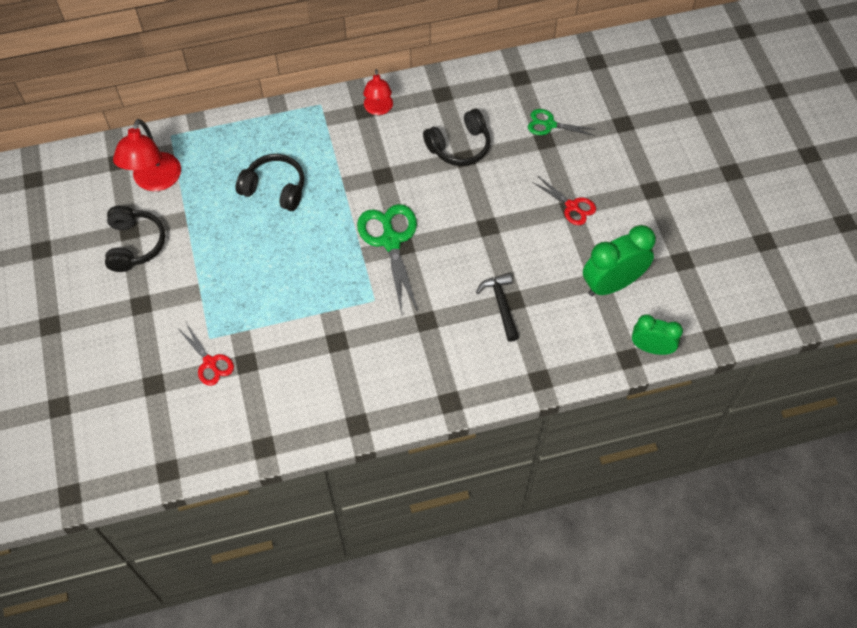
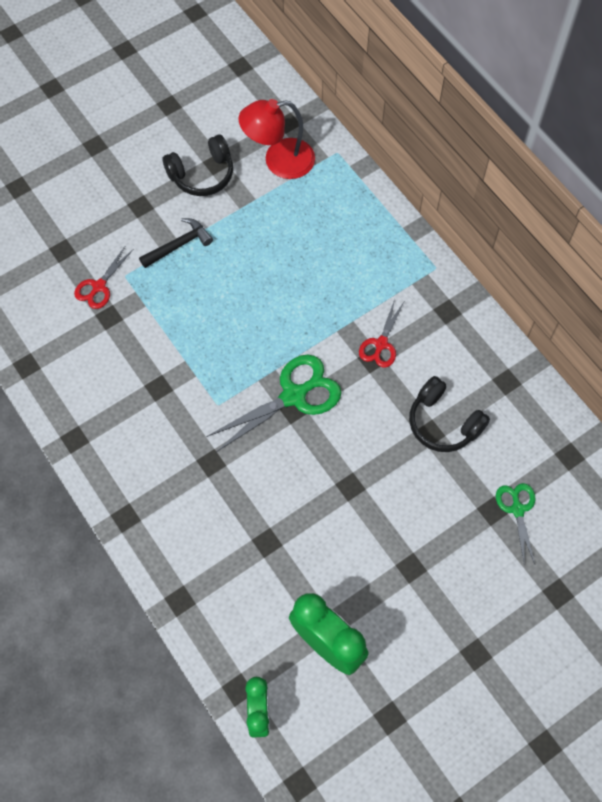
camera: 70 degrees right, 5 degrees up
black headphones [236,154,304,211] -> none
red lamp [363,69,393,115] -> none
black hammer [476,273,519,342] -> black hammer moved to [139,218,213,268]
red scissors [532,176,596,225] -> red scissors moved to [359,299,404,367]

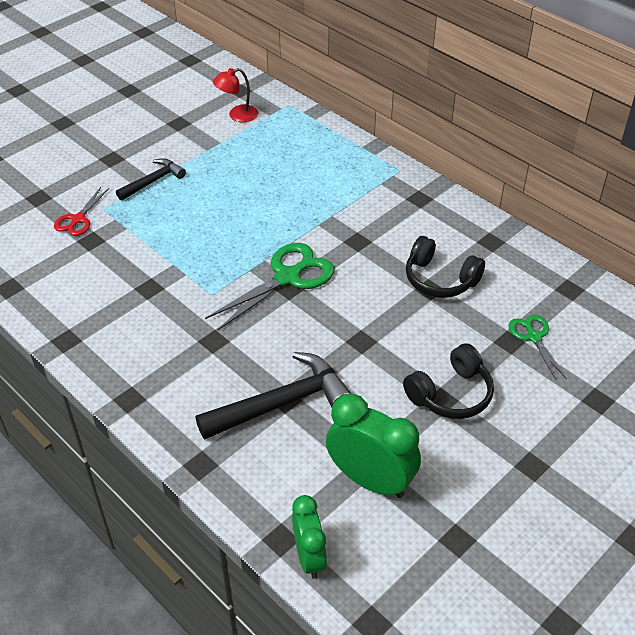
camera: 10 degrees left, 20 degrees down
black headphones [162,135,233,196] -> black headphones moved to [403,343,494,419]
red lamp [238,99,315,179] -> red lamp [213,68,258,122], size x0.64
red scissors [359,299,404,367] -> none
none -> black hammer [196,352,351,440]

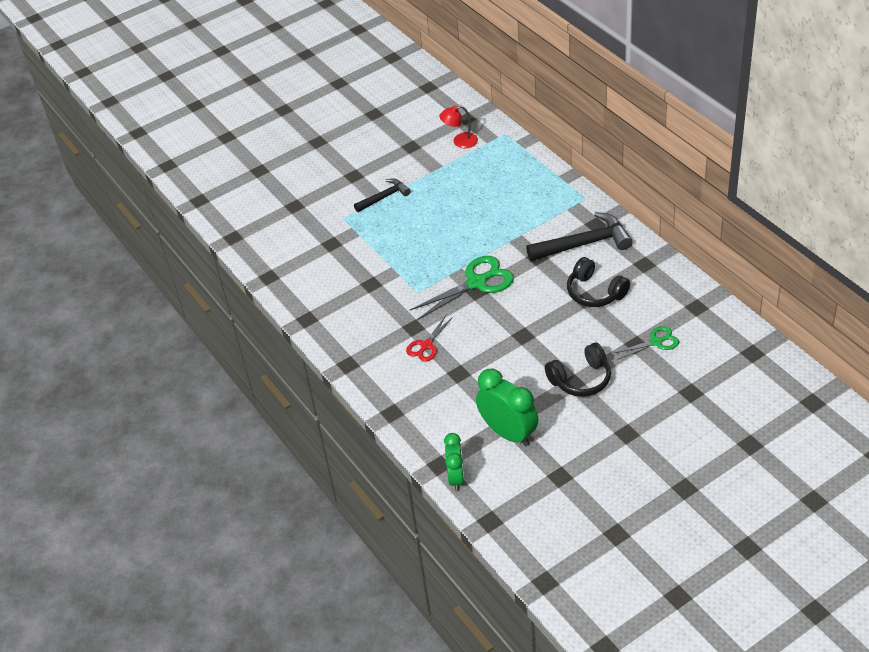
camera: 15 degrees right, 0 degrees up
red scissors [54,187,109,236] -> red scissors moved to [406,315,453,362]
black hammer [196,352,351,440] -> black hammer moved to [526,212,633,261]
green scissors [509,314,567,380] -> green scissors turned 75 degrees clockwise [614,326,679,360]

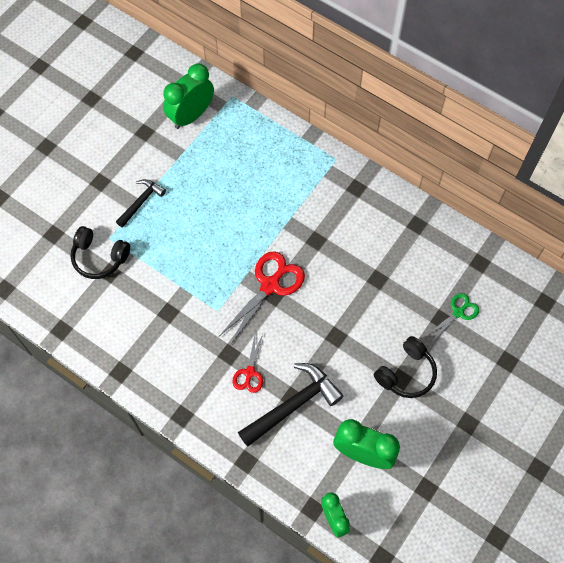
camera: 25 degrees left, 20 degrees up
green scissors [409,256,514,320] -> red scissors [219,251,305,345]
red lamp [439,105,478,148] -> green clock [163,64,214,129]
black hammer [526,212,633,261] -> black hammer moved to [238,363,343,447]
black headphones [567,257,630,307] -> black headphones moved to [71,226,130,279]

